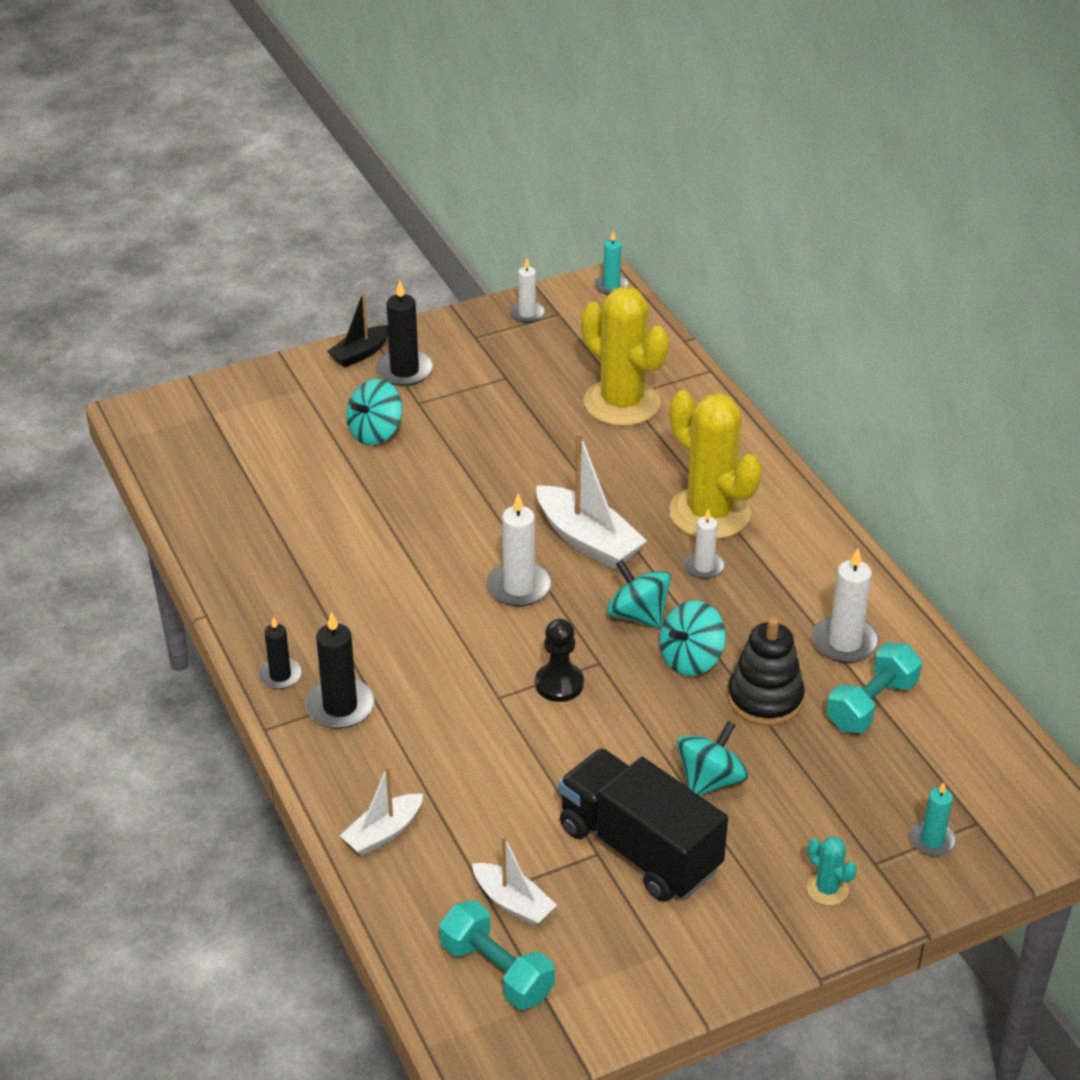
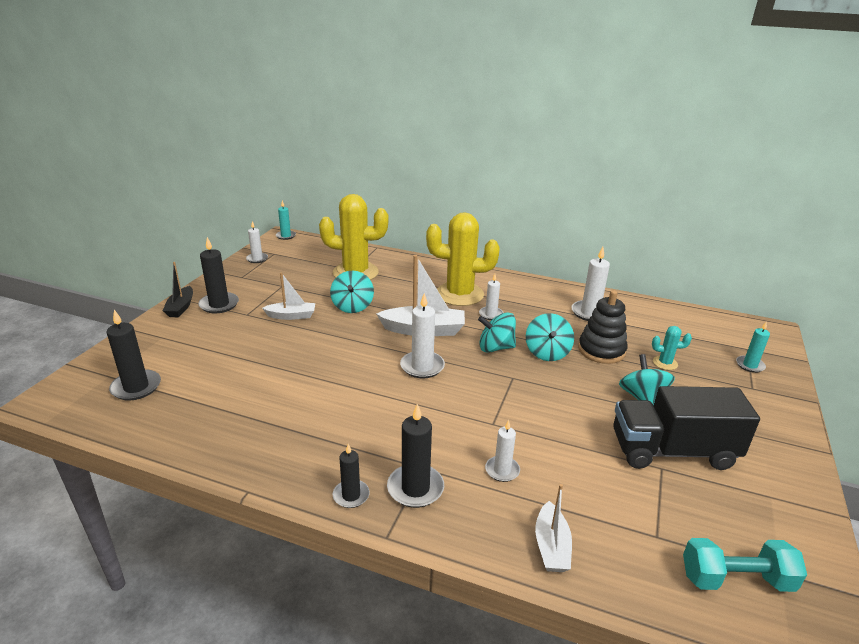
camera: 45 degrees left, 10 degrees down
turquoise spinning top [346,379,402,445] -> turquoise spinning top moved to [330,271,374,313]
white boat [472,836,557,926] -> white boat moved to [262,273,315,320]
black pawn [535,619,584,702] -> none
turquoise cactus [806,836,857,906] -> turquoise cactus moved to [652,326,692,370]
turquoise dumbbell [826,643,922,733] -> none
none -> black candle [106,310,161,400]
none -> white candle [485,420,520,482]

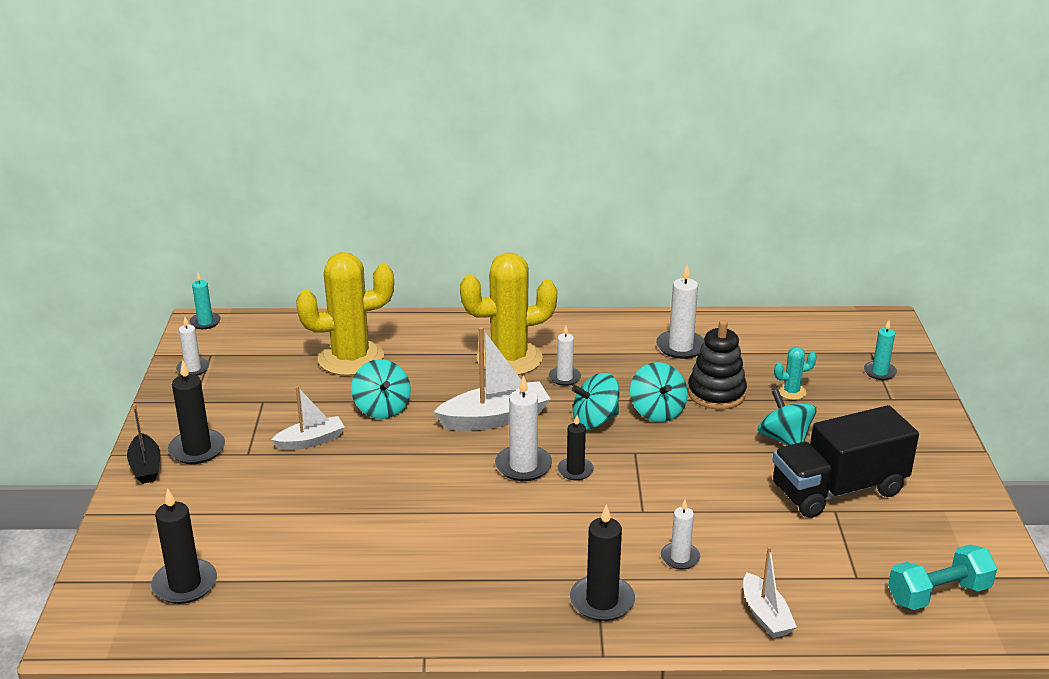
camera: 20 degrees left, 0 degrees up
black candle [333,444,370,508] -> black candle moved to [558,415,594,480]

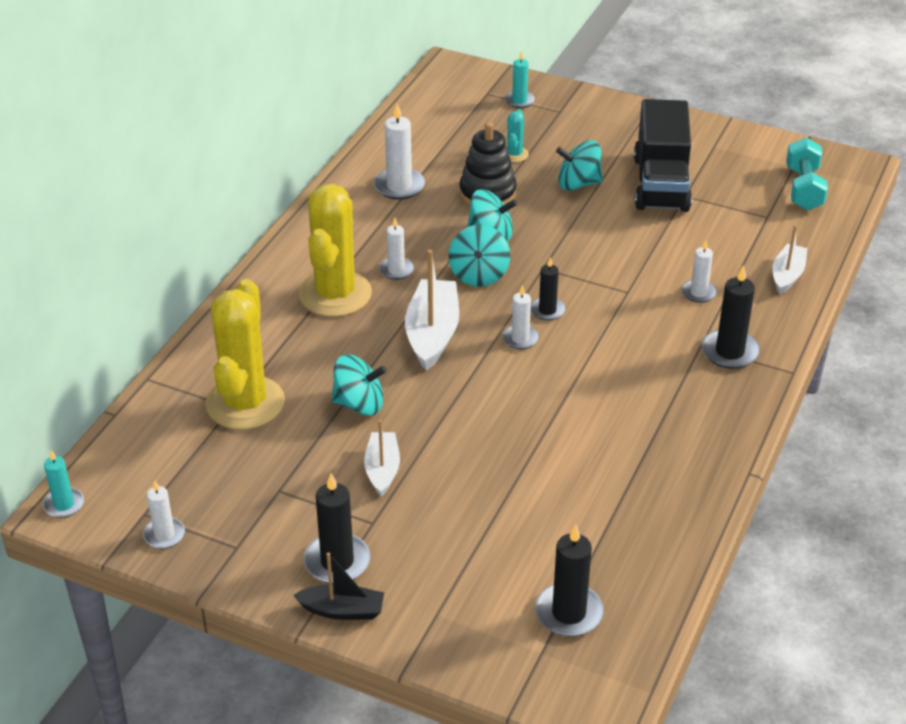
camera: 65 degrees left, 10 degrees up
white candle [495,375,552,481] -> white candle [502,285,539,349], size x0.63
white boat [743,547,797,638] -> white boat turned 75 degrees counterclockwise [772,225,807,294]

